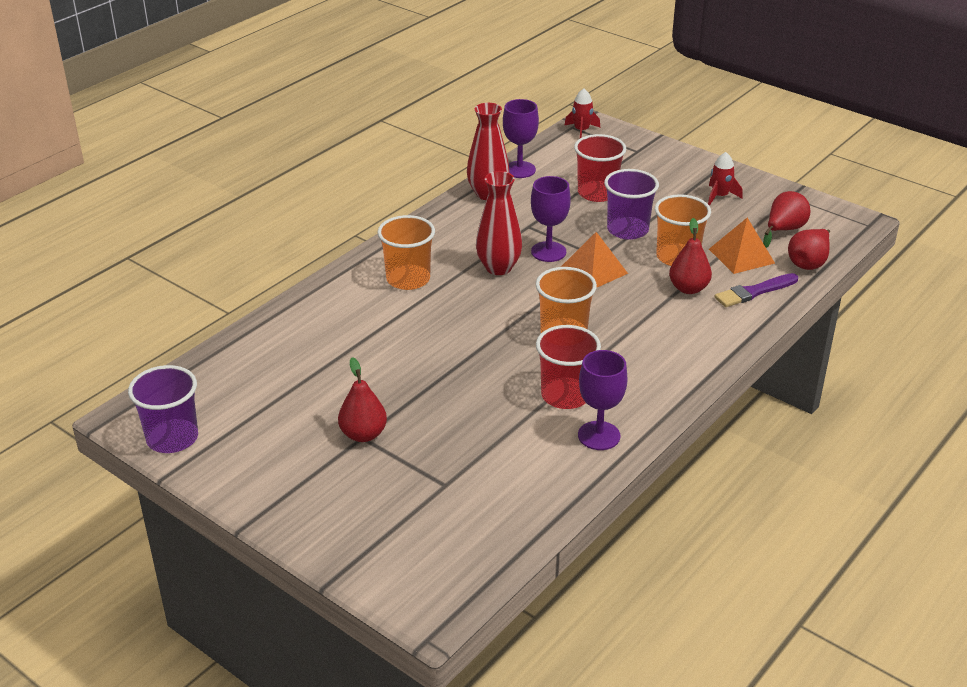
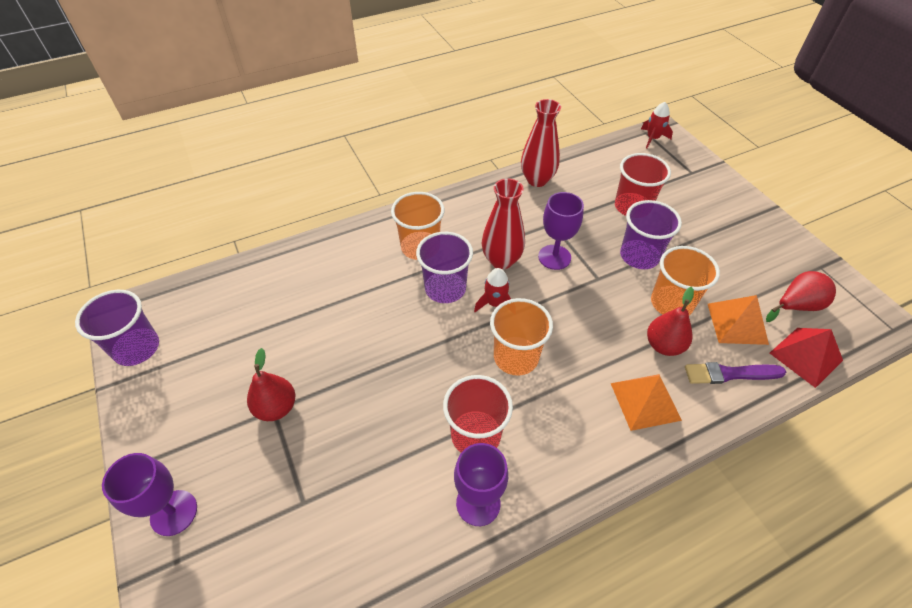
camera: 25 degrees right, 15 degrees up
purple goblet [503,99,539,178] -> purple goblet moved to [102,453,197,536]
orange pyramid [561,232,628,287] -> orange pyramid moved to [611,374,682,431]
red rocket [708,152,743,206] -> red rocket moved to [474,268,511,312]
red pear [788,229,830,270] -> red pyramid [770,328,843,388]
none -> purple cup [416,232,473,303]

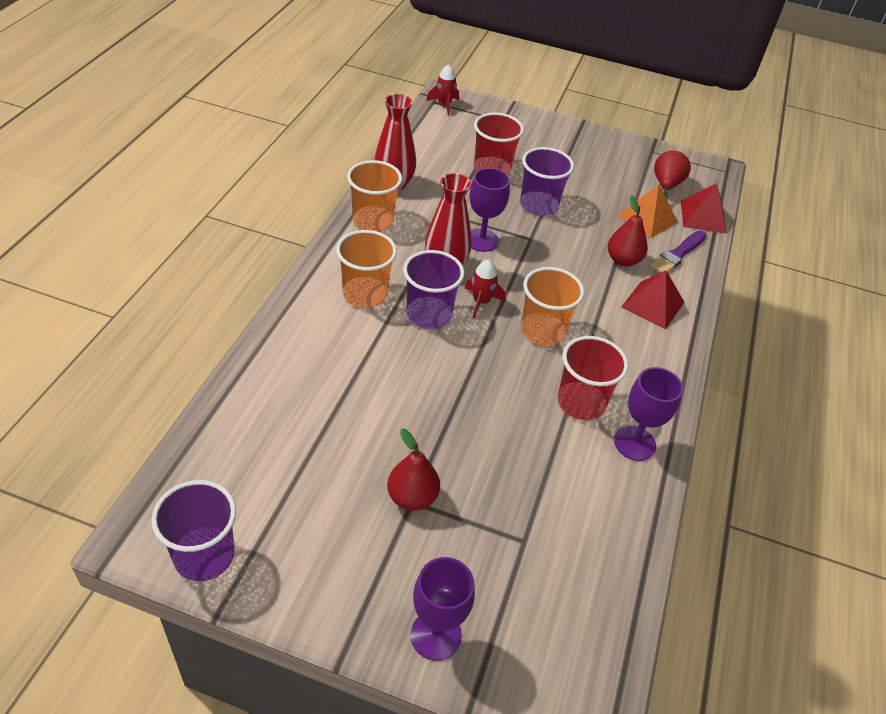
camera: 50 degrees left, 5 degrees down
orange pyramid [611,374,682,431] -> red pyramid [621,271,685,329]
orange cup [651,246,720,315] -> orange cup moved to [347,160,402,232]

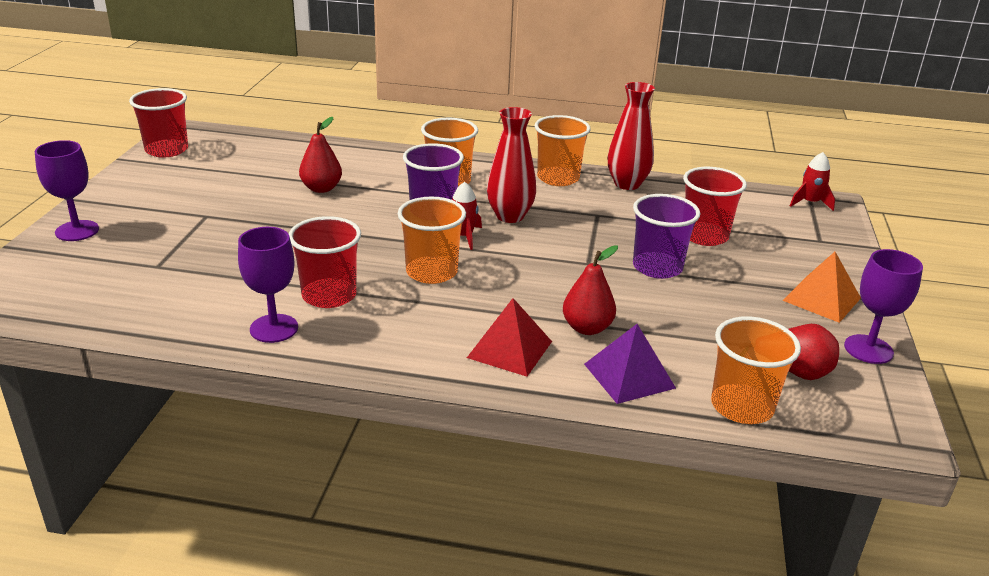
camera: 85 degrees right, 15 degrees down
purple cup [152,480,236,581] -> red cup [129,88,188,158]
red pear [387,428,440,511] -> red pear moved to [299,117,342,193]
purple goblet [470,168,510,252] -> purple goblet moved to [844,249,923,364]
orange pyramid [617,184,678,238] -> orange pyramid moved to [782,252,861,323]
purple brush [650,230,706,273] -> purple pyramid [584,324,676,404]
red pyramid [681,183,727,234] -> orange cup [711,316,801,424]

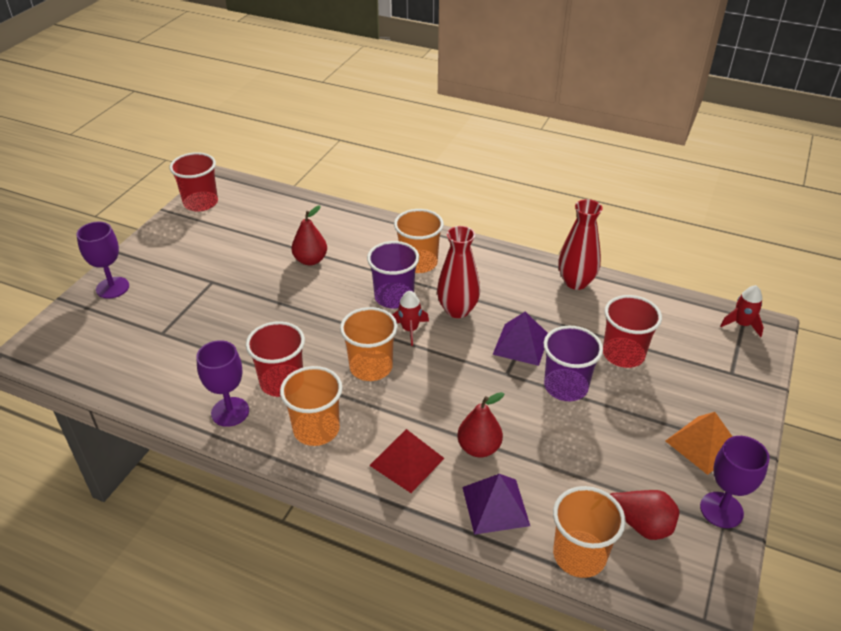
camera: 15 degrees right, 10 degrees up
orange cup [535,115,591,186] -> orange cup moved to [280,366,342,446]
none -> purple pyramid [493,312,548,366]

